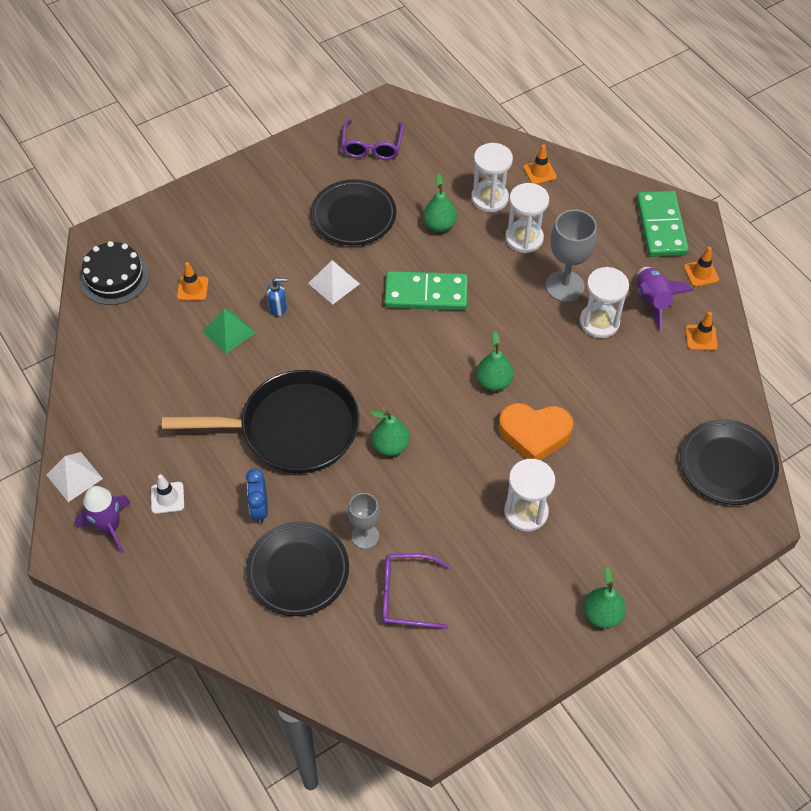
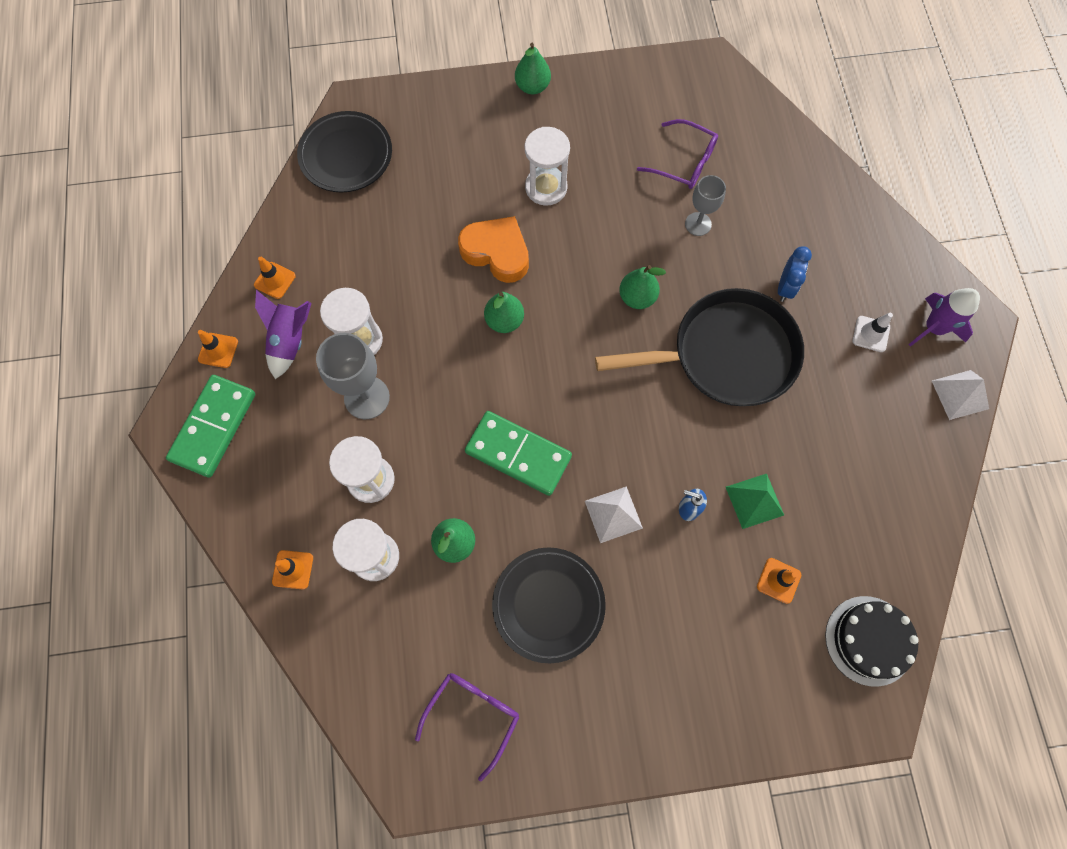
camera: 155 degrees left, 15 degrees up
black pan [162,370,360,473] -> black pan turned 150 degrees clockwise [595,288,804,406]
black plate [246,521,349,616] -> none

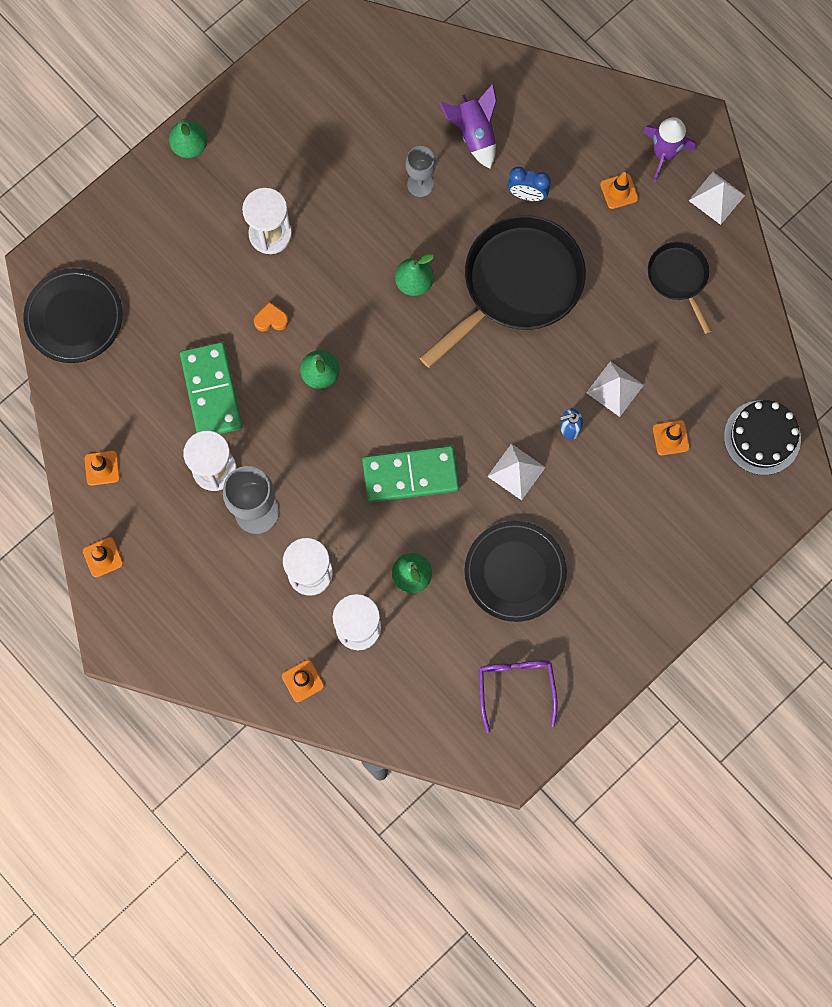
camera: 35 degrees left, 5 degrees up
green domino [166,375,255,478] -> green domino moved to [180,342,243,434]
purple rocket [255,290,311,379] -> purple rocket moved to [440,84,497,169]
orange heart [458,216,529,283] -> orange heart [254,302,289,332], size x0.45
purple glasses [637,119,718,189] -> none
green pyramid [726,474,784,529] -> white pyramid [586,361,644,417]
blue clock [778,246,812,302] -> blue clock turned 120 degrees clockwise [507,166,551,201]
white traffic cone [853,313,893,352] -> orange traffic cone [600,172,638,209]
none -> black pan [648,241,712,334]

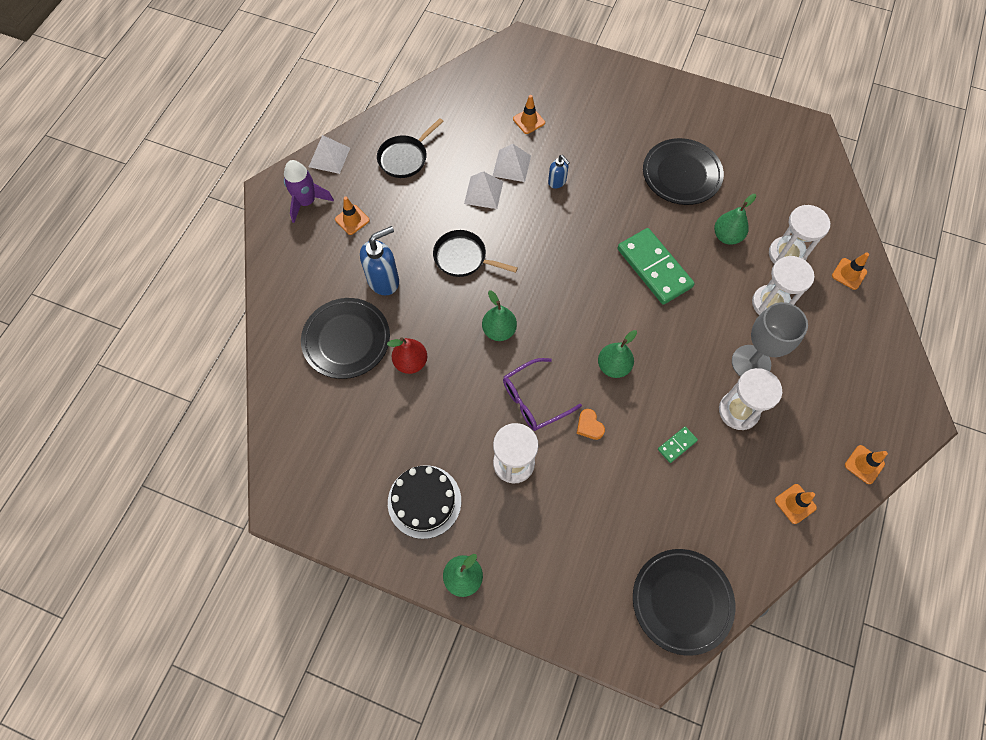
camera: 115 degrees left, 10 degrees down
green domino [180,342,243,434] -> green domino [658,426,698,463], size x0.44
grey goblet [405,146,436,197] -> red pear [387,337,427,374]
black pan [420,215,586,368] -> black pan [433,230,518,277], size x0.51
purple rocket [440,84,497,169] -> black plate [301,298,390,379]
purple glasses [479,660,558,733] -> purple glasses moved to [503,358,582,431]
white pyramid [487,444,546,500] -> white pyramid moved to [464,171,503,209]
blue clock [507,166,551,201] -> blue soap dispenser [360,226,399,295]
black cake [724,400,801,475] -> black cake moved to [388,465,461,539]

